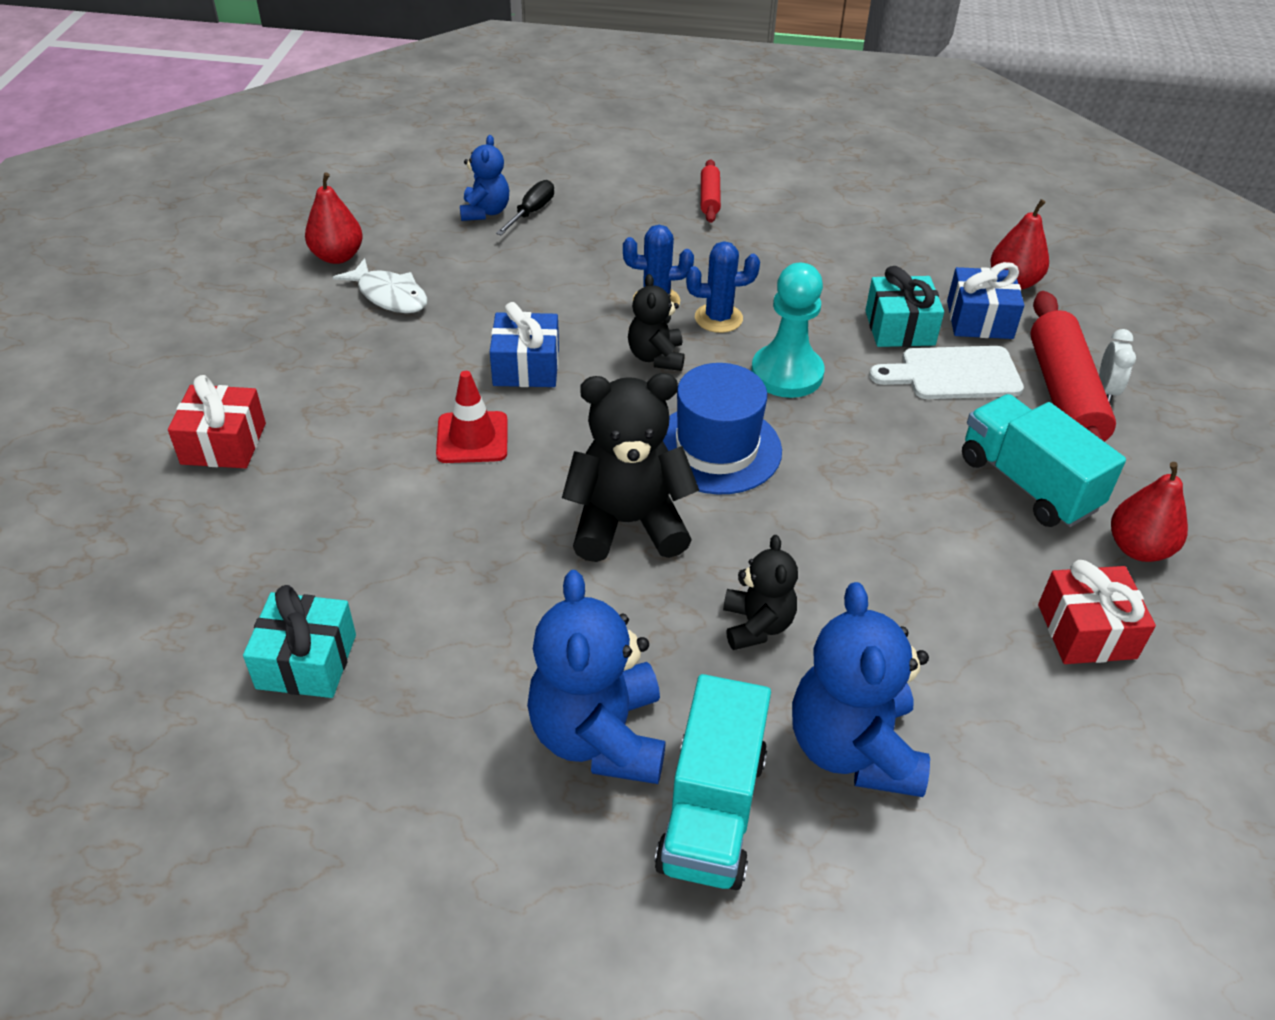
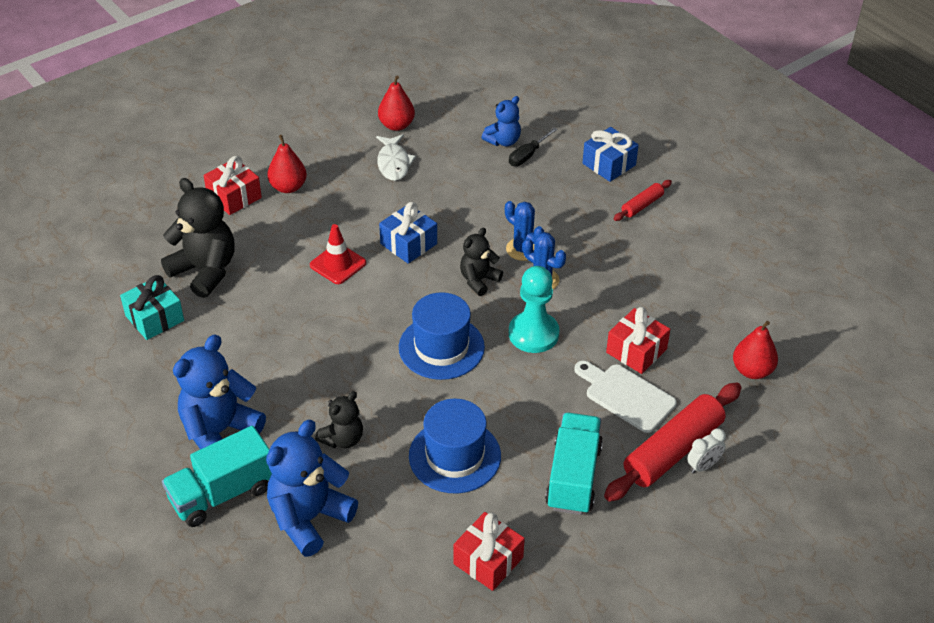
camera: 45 degrees right, 0 degrees up
black screwdriver [496,180,554,236] -> black screwdriver turned 150 degrees clockwise [509,127,558,166]
black teddy bear [562,373,700,562] -> black teddy bear moved to [161,178,234,298]
turquoise gift [865,266,944,347] -> red gift [606,307,670,374]
blue gift [947,262,1024,339] -> blue gift moved to [582,127,639,182]
red pear [1111,462,1188,562] -> red pear moved to [267,135,307,193]
none -> blue hat [409,399,501,493]

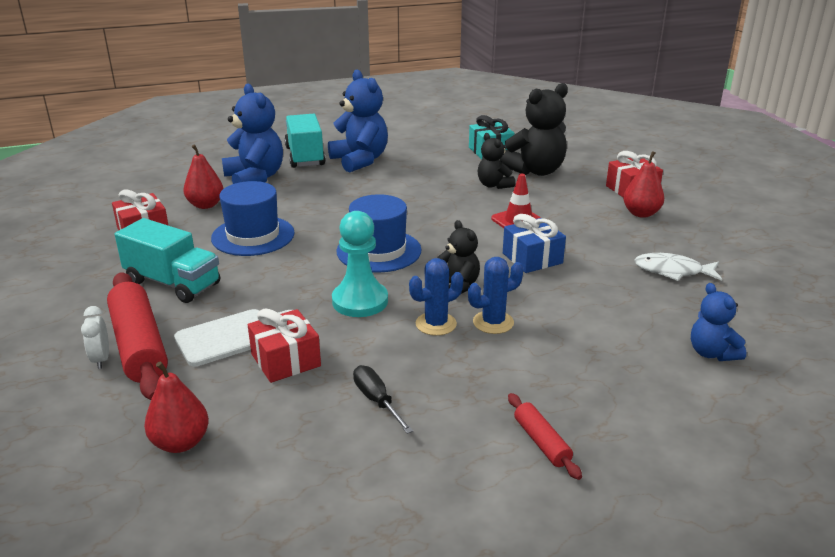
camera: 110 degrees right, 15 degrees down
black teddy bear [315,391,363,448] -> black teddy bear moved to [478,133,515,189]
red pear [378,76,415,131] -> red pear moved to [183,144,223,209]
black screwdriver [509,127,558,166] -> black screwdriver moved to [353,365,413,434]
blue gift [582,127,639,182] -> none

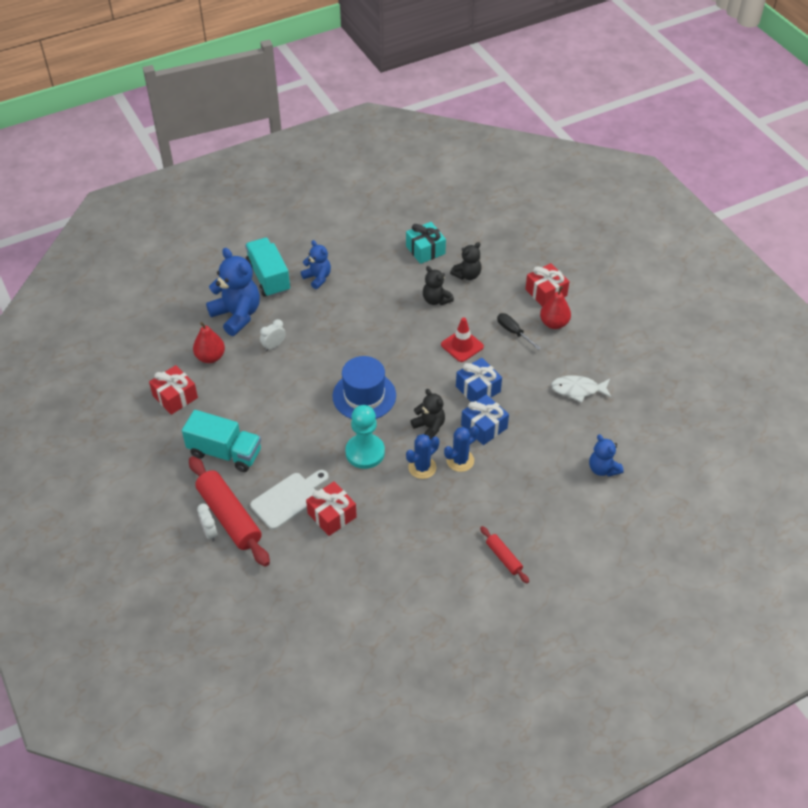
camera: 10 degrees left, 20 degrees up
red pear [144,361,209,453] -> none
blue hat [211,181,295,256] -> none
blue teddy bear [328,70,388,173] -> blue teddy bear [301,240,331,289], size x0.57
black screwdriver [353,365,413,434] -> black screwdriver moved to [497,313,541,350]
black teddy bear [500,83,568,176] -> black teddy bear [450,242,481,280], size x0.57
none -> white clock [260,319,286,351]
none -> blue gift [461,394,509,445]

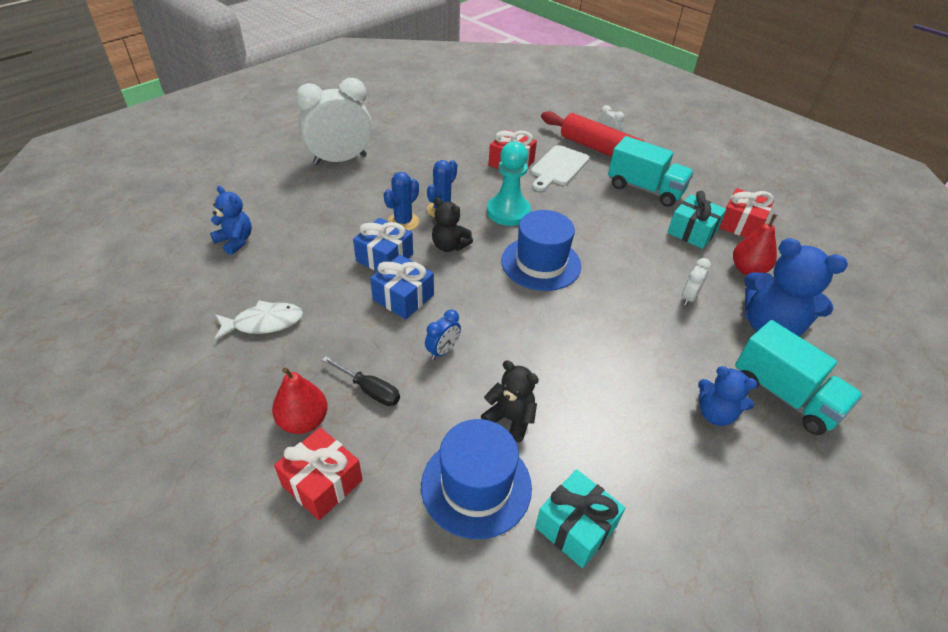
camera: 160 degrees right, 5 degrees down
turquoise truck [182,410,261,472] -> turquoise truck turned 150 degrees counterclockwise [608,136,694,207]
red traffic cone [441,317,484,362] -> blue clock [425,310,461,360]
black teddy bear [450,242,481,280] -> blue hat [421,419,532,539]
red rolling pin [480,526,529,583] -> white clock [296,78,372,165]
none -> turquoise gift [667,191,726,249]

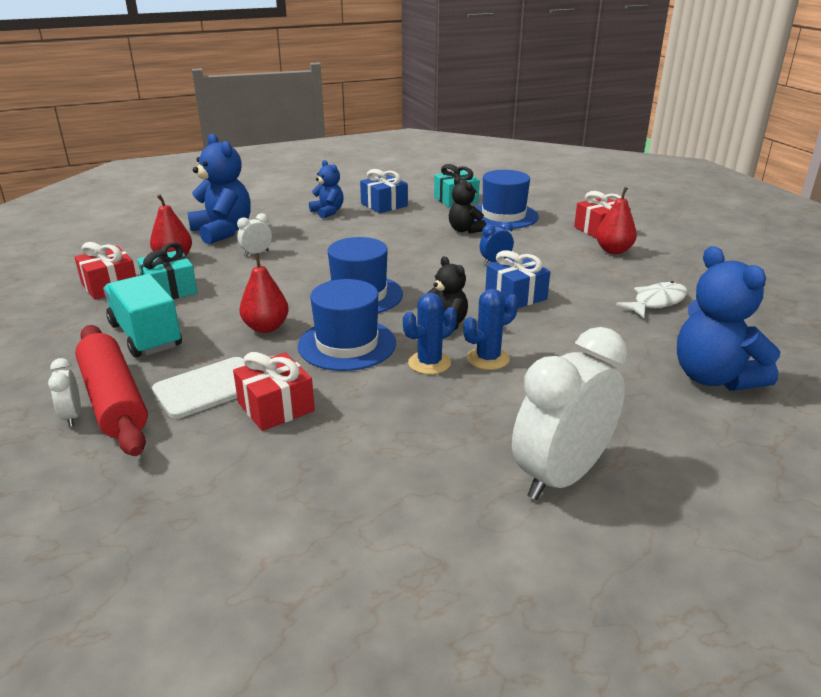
camera: 155 degrees left, 15 degrees down
blue teddy bear [210,186,252,255] -> blue teddy bear [677,246,781,391], size x1.74
white fish [214,300,303,341] -> white fish turned 135 degrees clockwise [616,281,688,318]
white clock [296,78,372,165] -> white clock turned 135 degrees clockwise [512,327,628,500]
black screwdriver [322,356,400,406] -> none
blue gift [353,218,413,272] -> blue gift moved to [360,169,408,213]
turquoise pawn [487,142,531,226] -> blue hat [298,279,396,371]
turquoise truck [735,320,863,435] -> none
none -> red pear [239,253,289,333]

